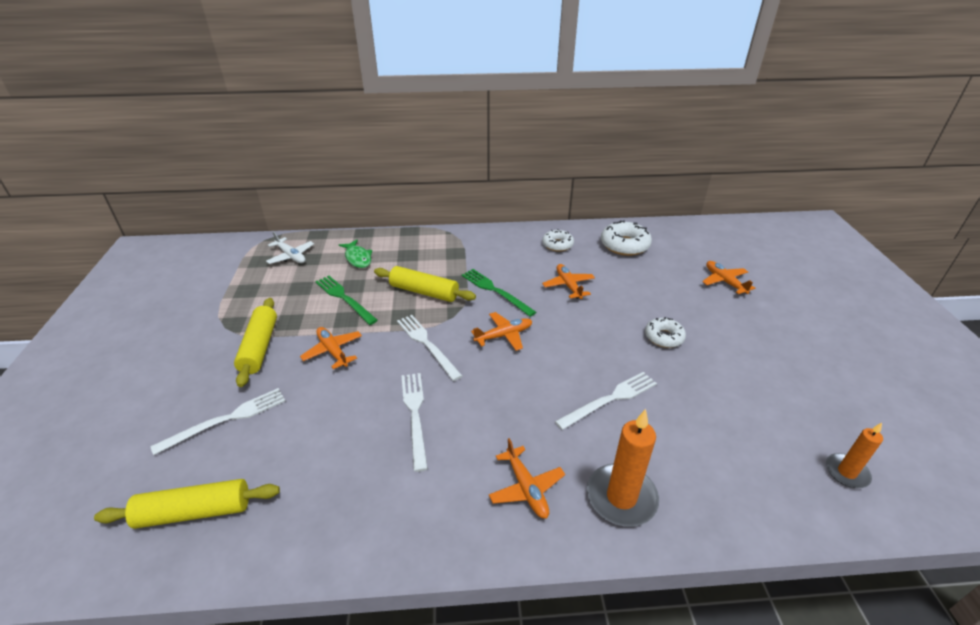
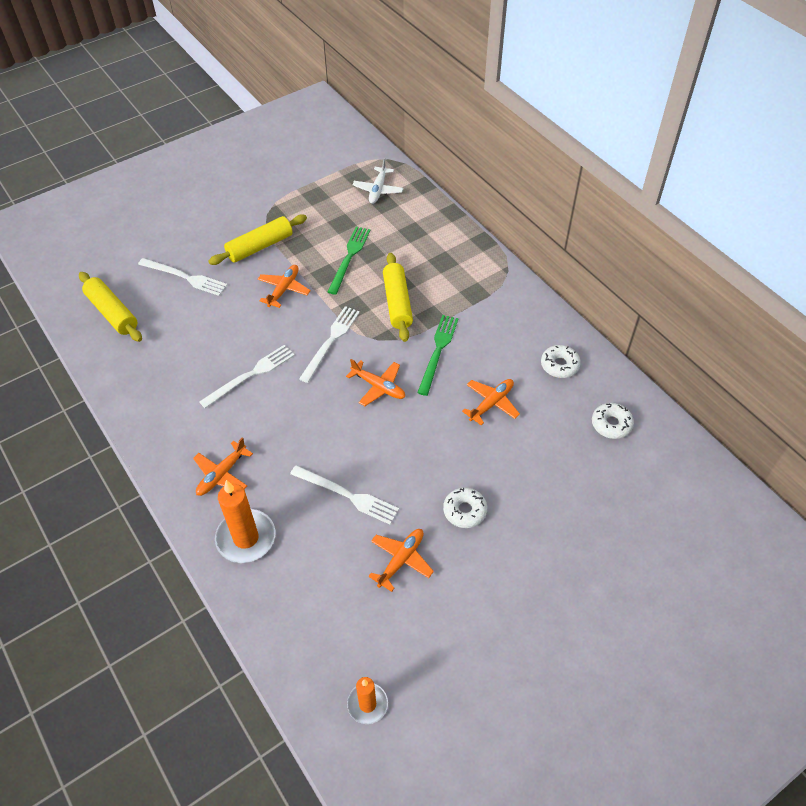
camera: 60 degrees right, 15 degrees up
green fish [339,240,372,268] -> none
white donut [601,220,652,256] -> white donut [592,403,634,439], size x0.64
orange plane [702,261,755,294] -> orange plane moved to [368,529,434,592]

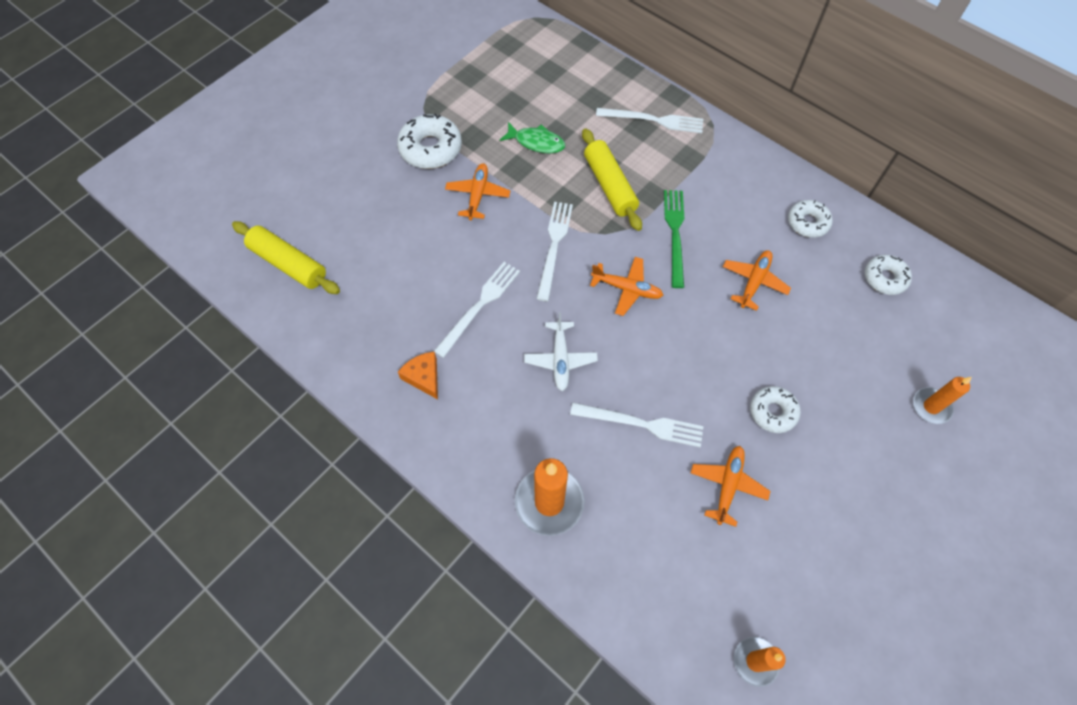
camera: 15 degrees left, 10 degrees up
white fork [138,258,227,296] -> white fork moved to [596,108,703,133]
orange plane [193,437,253,496] -> none
yellow rolling pin [208,215,307,265] -> white donut [397,114,462,169]
green fork [328,227,371,295] -> green fish [500,122,565,154]
white plane [353,158,404,204] -> white plane moved to [524,312,598,391]
none -> orange cheese [398,352,438,399]
none -> orange candle [913,377,972,424]

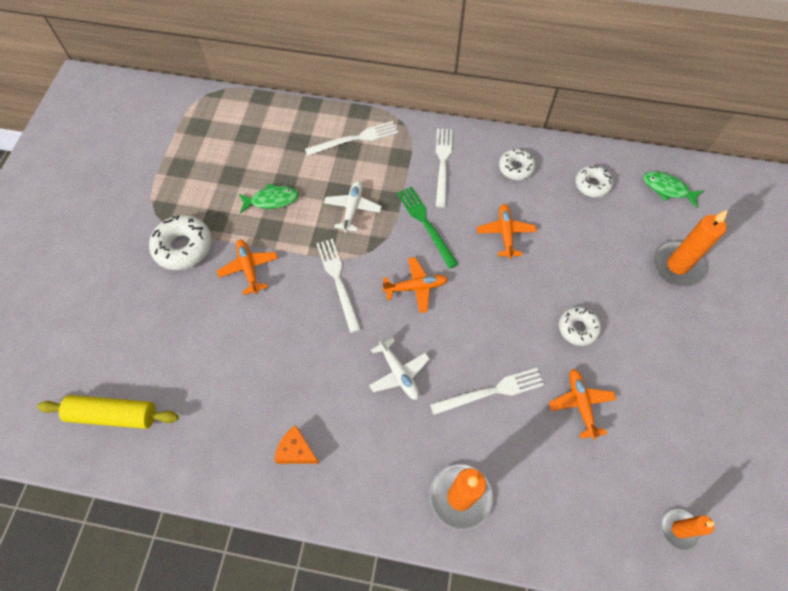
camera: 30 degrees left, 0 degrees up
white fork [434,262,520,358] -> white fork moved to [436,129,453,208]
yellow rolling pin [582,128,642,231] -> white plane [324,181,382,233]
orange candle [913,377,972,424] -> orange candle [653,210,728,287], size x1.66
none -> green fish [643,171,704,208]

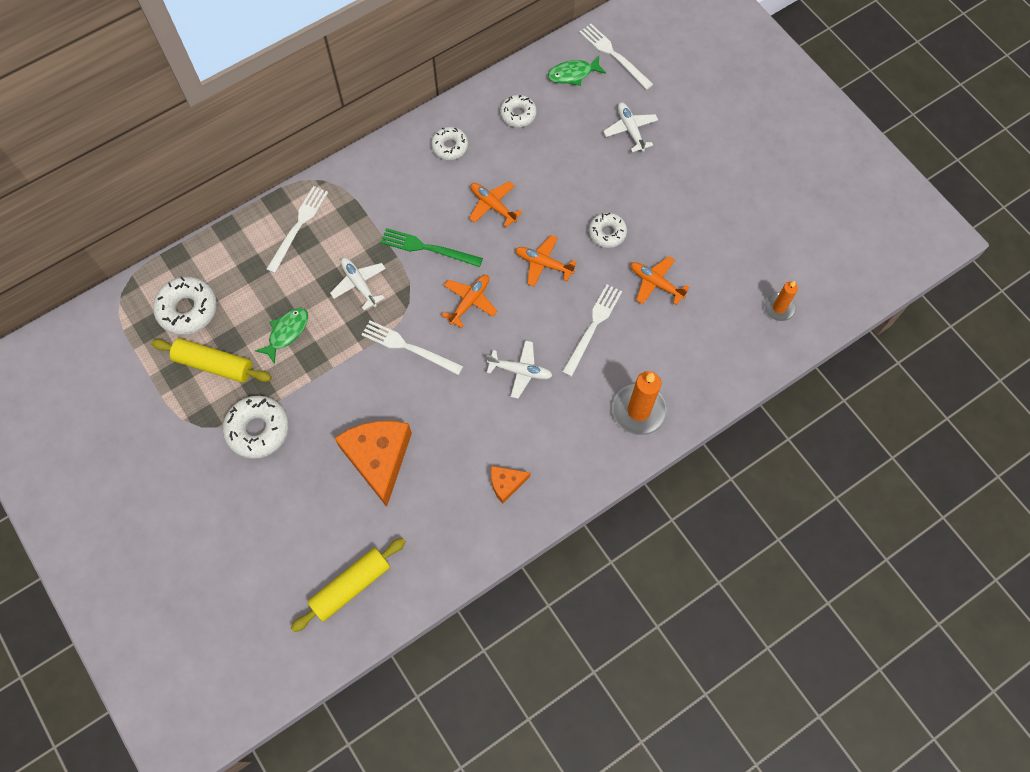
camera: 45 degrees left, 5 degrees up
orange plane [217,239,278,295] -> orange plane moved to [515,235,577,287]
white fork [436,129,453,208] -> white fork moved to [579,24,654,90]
orange candle [653,210,728,287] -> white plane [603,102,658,152]
none -> yellow rolling pin [151,338,272,383]
none -> white donut [153,277,217,335]
none -> orange cheese [335,421,412,507]

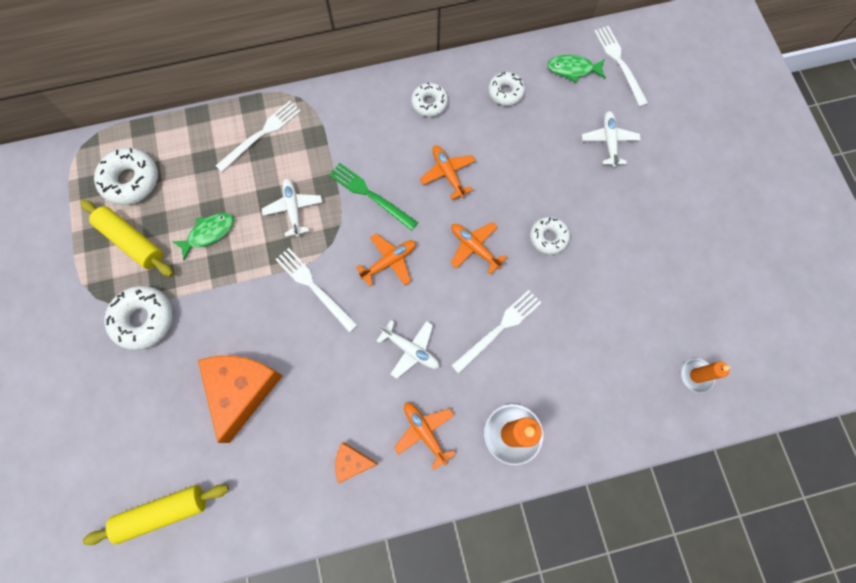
camera: 20 degrees right, 5 degrees up
orange plane [631,256,690,305] -> orange plane moved to [394,403,456,470]

